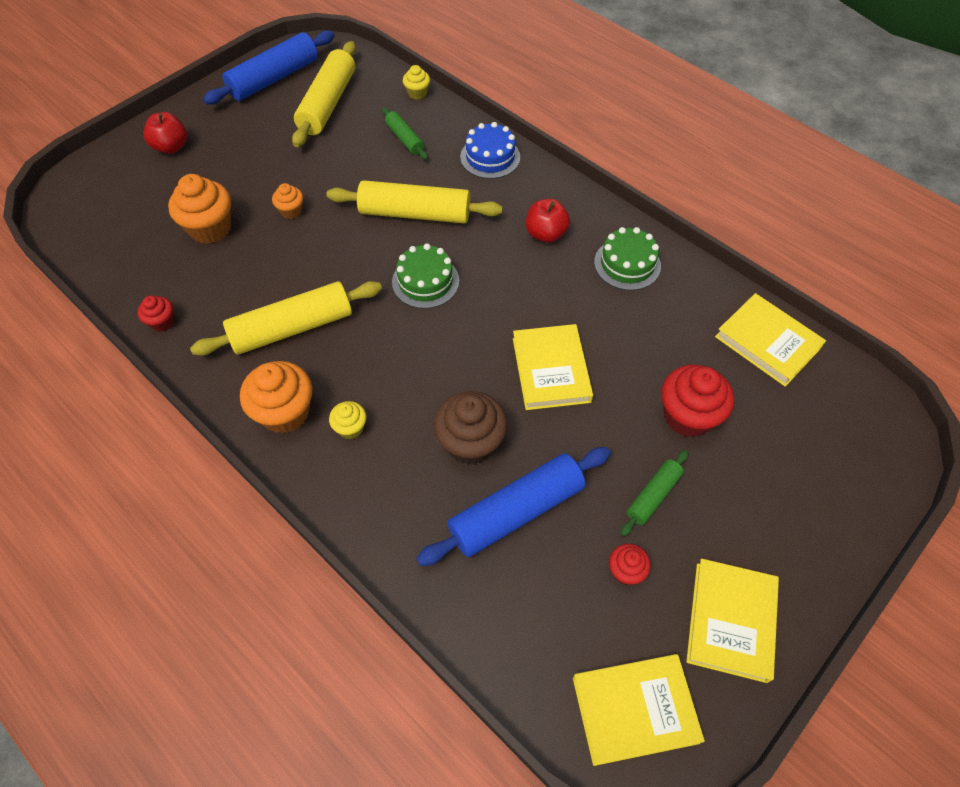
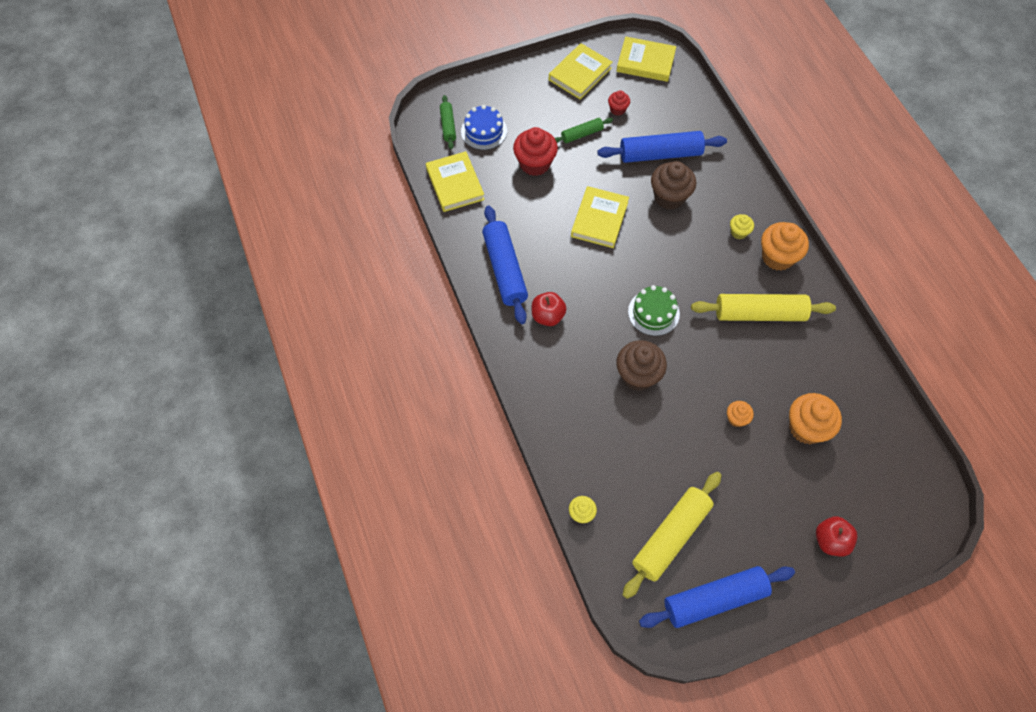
camera: 155 degrees left, 5 degrees up
red cupcake [138,296,174,332] -> none
yellow rolling pin [326,180,502,224] -> brown cupcake [616,340,667,391]
green rolling pin [382,107,428,160] -> green rolling pin moved to [440,95,456,149]
blue cake [460,122,520,179] -> blue cake moved to [461,105,507,150]
green cake [594,227,661,290] -> blue rolling pin [482,205,528,324]

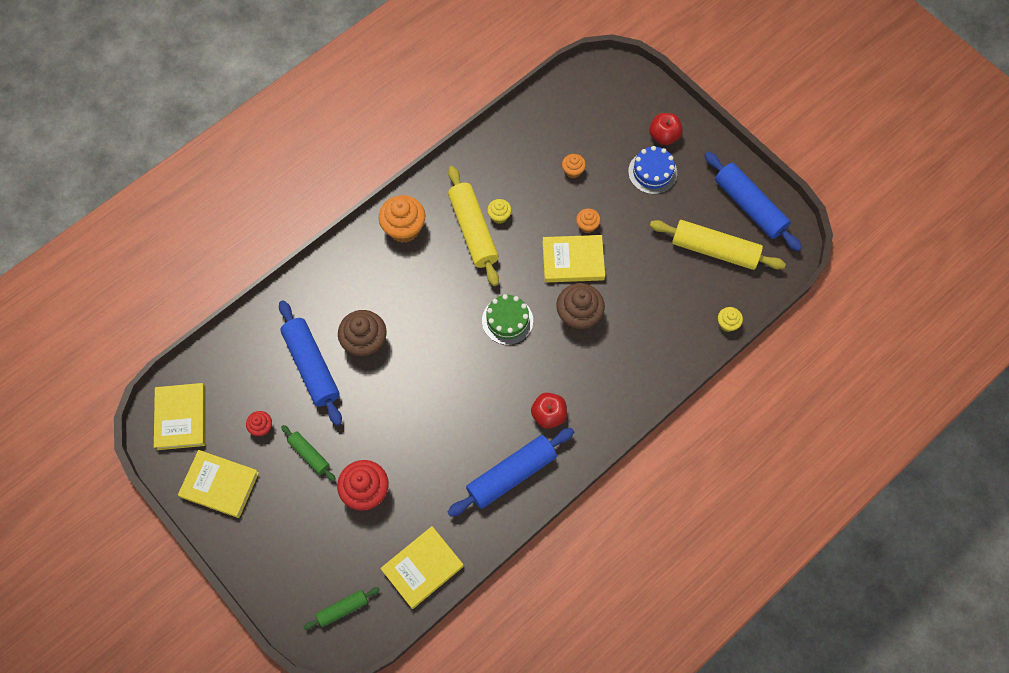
camera: 110 degrees left, 5 degrees up
blue cake [461,105,507,150] -> blue cake moved to [628,146,677,194]
yellow book [571,186,629,248] -> yellow book moved to [543,235,605,283]
yellow cupcake [730,214,754,239] -> yellow cupcake moved to [487,199,511,224]
orange cupcake [789,393,842,444] -> orange cupcake [562,154,586,178], size x0.53

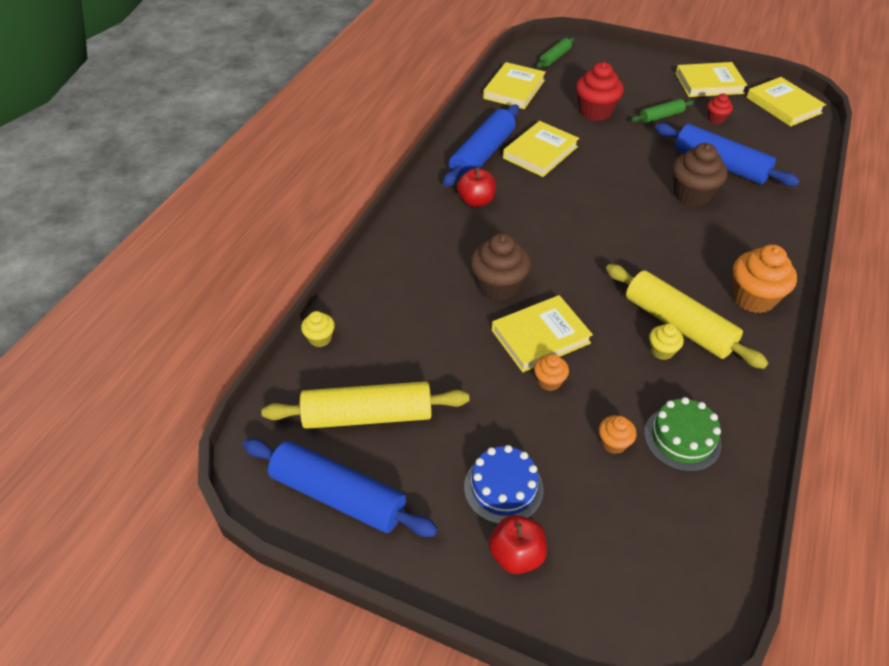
camera: 155 degrees right, 20 degrees down
green rolling pin [281,425,336,481] -> green rolling pin turned 45 degrees counterclockwise [631,99,694,123]
green cake [482,294,533,345] -> green cake moved to [644,397,722,472]
none -> yellow book [503,121,579,177]

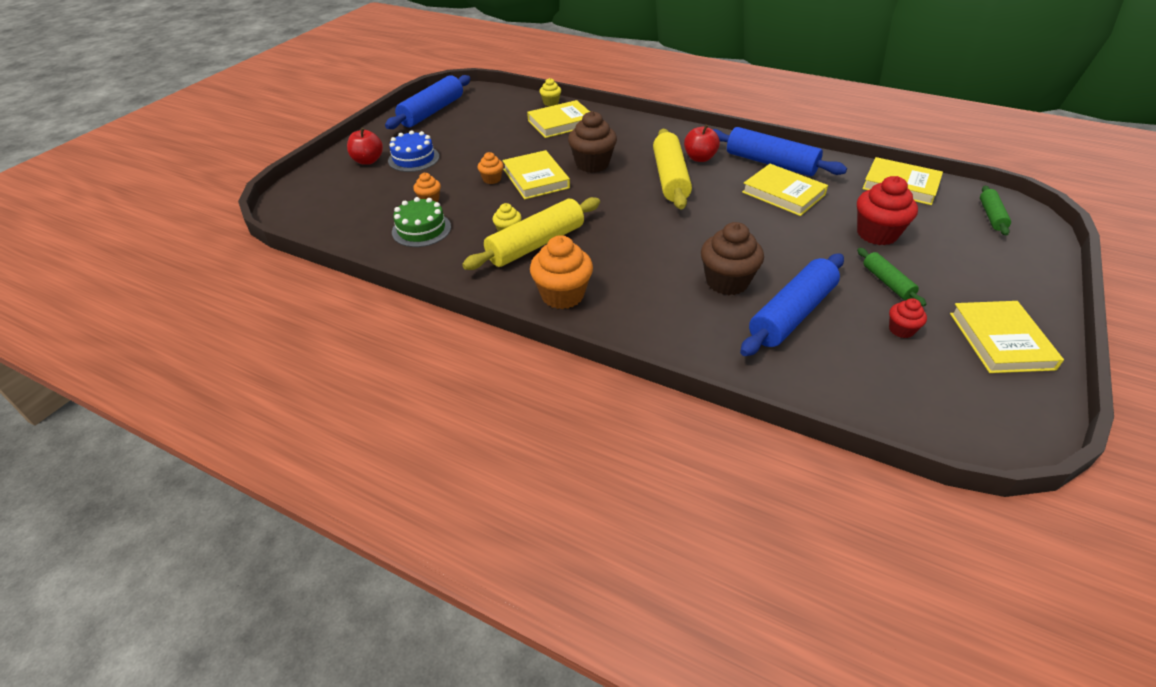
camera: 95 degrees right, 5 degrees down
yellow rolling pin [261,381,469,429] -> yellow rolling pin moved to [653,129,692,210]
green rolling pin [537,37,574,68] -> green rolling pin turned 60 degrees clockwise [980,186,1011,236]
yellow book [746,77,826,127] -> yellow book moved to [527,100,590,138]

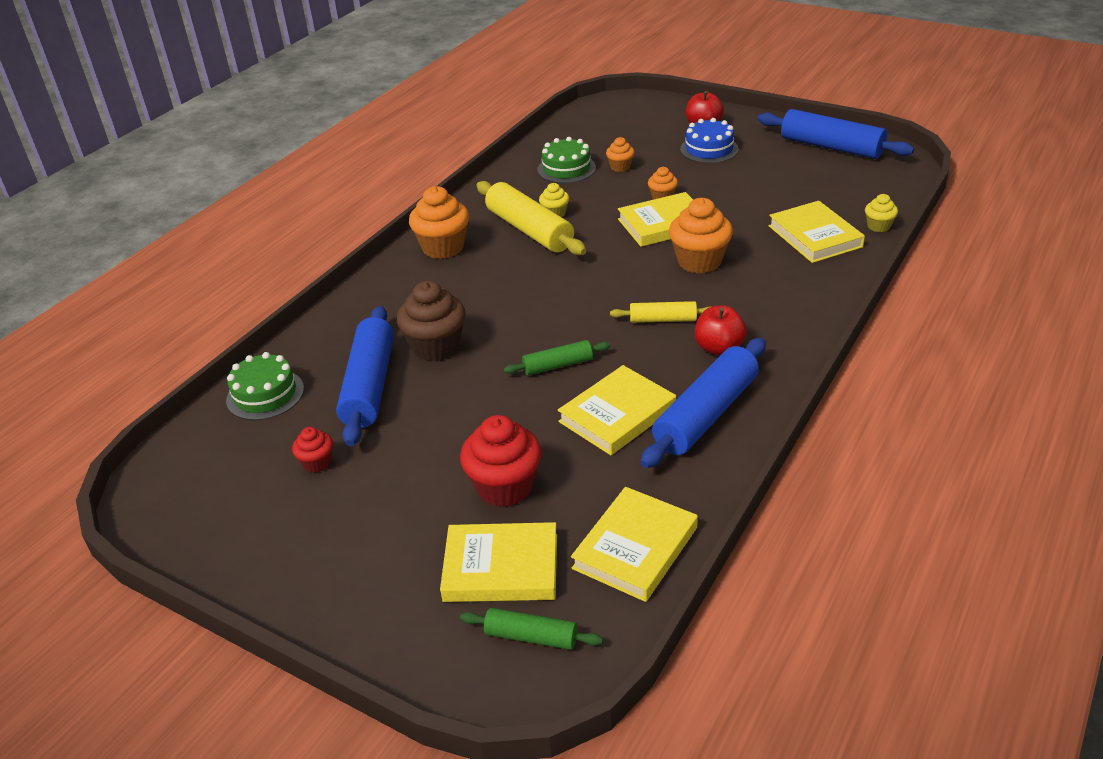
camera: 95 degrees right, 5 degrees down
brown cupcake [568,111,617,173] -> orange cupcake [669,198,733,273]
yellow rolling pin [653,129,692,210] -> yellow rolling pin [610,301,711,323], size x0.53
blue rolling pin [740,253,844,356] -> blue rolling pin turned 45 degrees clockwise [336,306,394,447]
green rolling pin [857,248,926,307] -> green rolling pin moved to [504,340,610,375]
yellow book [950,301,1064,373] -> yellow book moved to [440,522,557,602]
none -> green cake [226,352,304,420]

